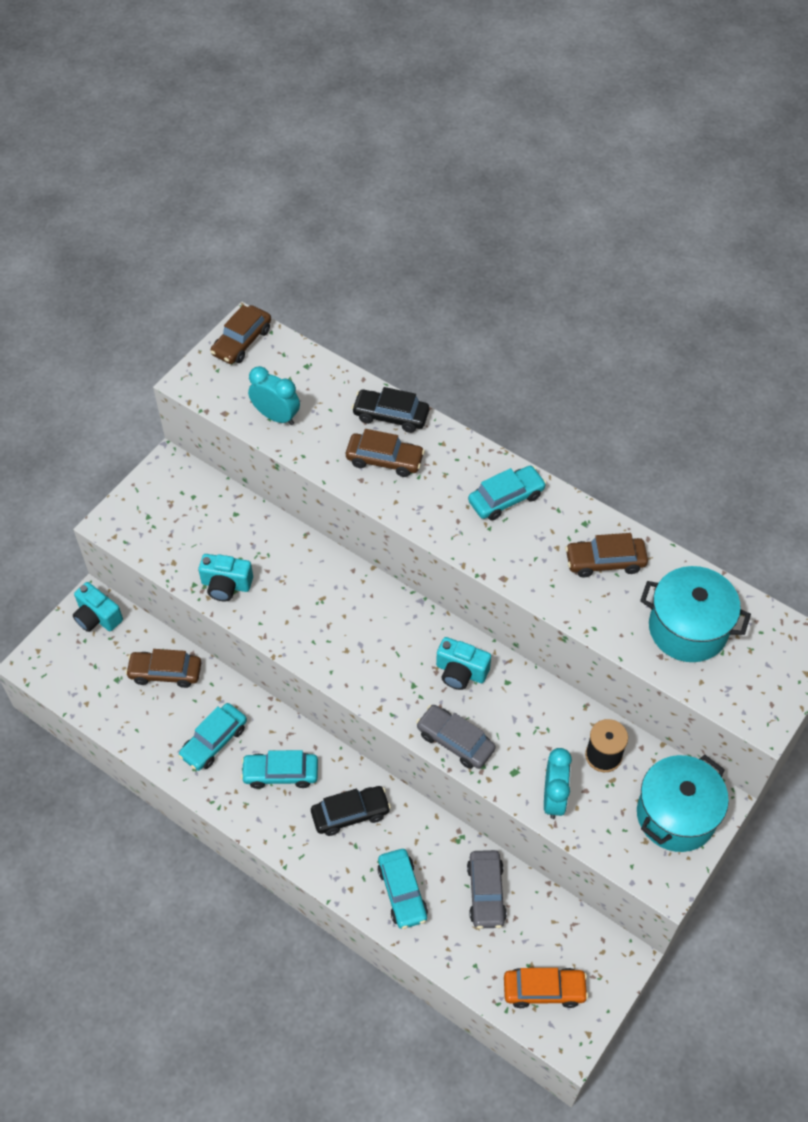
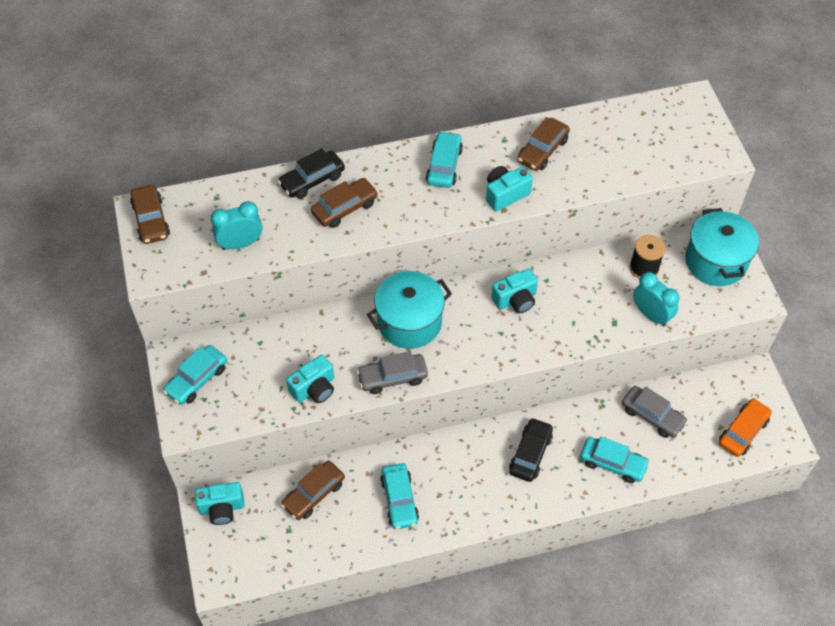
camera: 50 degrees left, 0 degrees up
turquoise car [241,750,318,789] -> turquoise car moved to [163,345,227,405]
grey car [416,705,496,769] -> grey car moved to [357,351,428,394]
turquoise pot [640,566,751,662] -> turquoise pot moved to [367,271,452,349]
none -> turquoise camera [486,166,533,211]

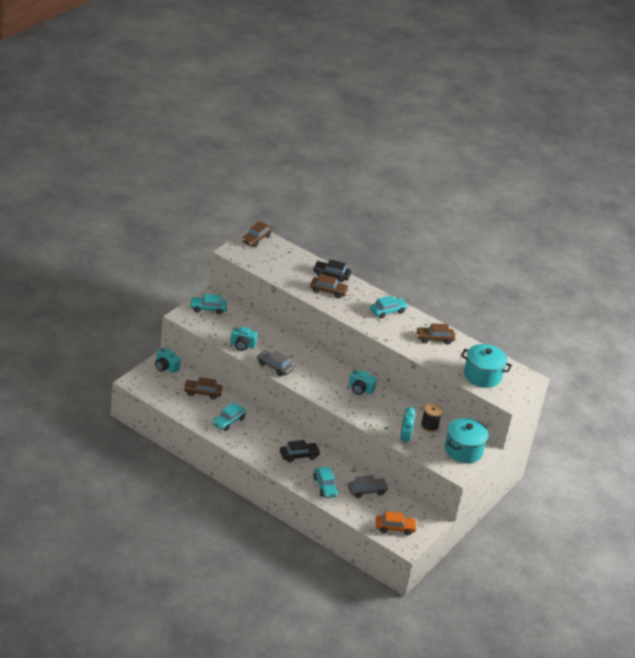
camera: 45 degrees right, 20 degrees down
turquoise clock [211,201,263,250] -> none
turquoise pot [367,271,452,349] -> turquoise pot moved to [461,344,512,388]
turquoise camera [486,166,533,211] -> none
grey car [622,386,688,438] -> grey car turned 105 degrees counterclockwise [348,475,389,498]

